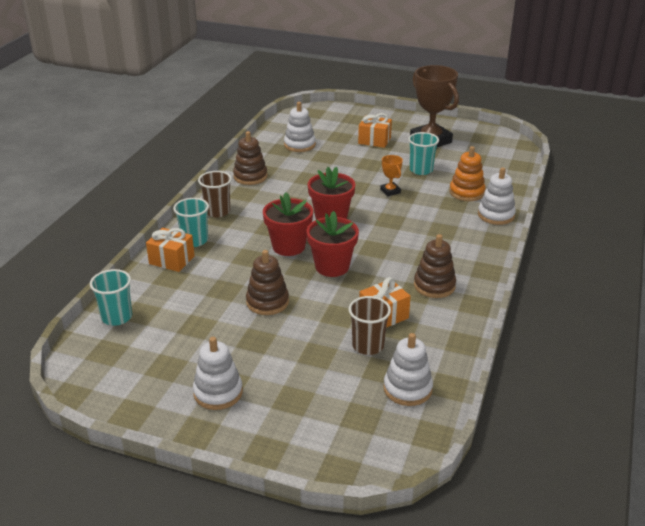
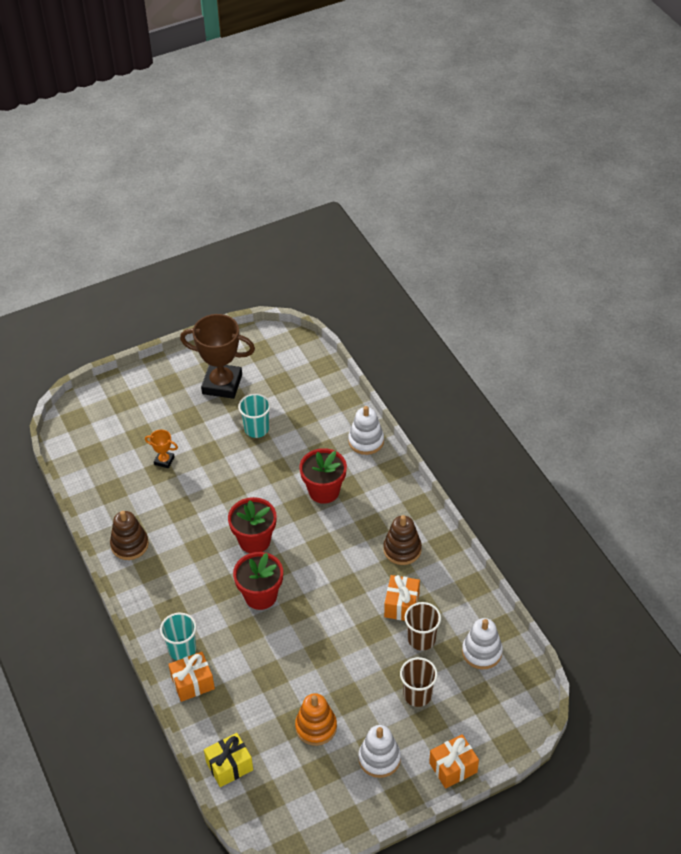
camera: 45 degrees left, 15 degrees up
turquoise cup [90,269,132,326] -> yellow gift [204,733,253,787]
brown cup [198,171,232,218] -> brown cup moved to [400,657,438,707]
brown stacking toy [246,250,289,315] -> none
white stacking toy [284,102,316,152] -> none
red flower pot [306,211,359,277] -> red flower pot moved to [299,448,347,504]
orange gift [358,113,392,148] -> orange gift moved to [429,734,479,789]
orange trophy [380,155,403,196] -> orange trophy moved to [145,430,178,468]
orange stacking toy [449,146,485,201] -> orange stacking toy moved to [295,693,337,746]

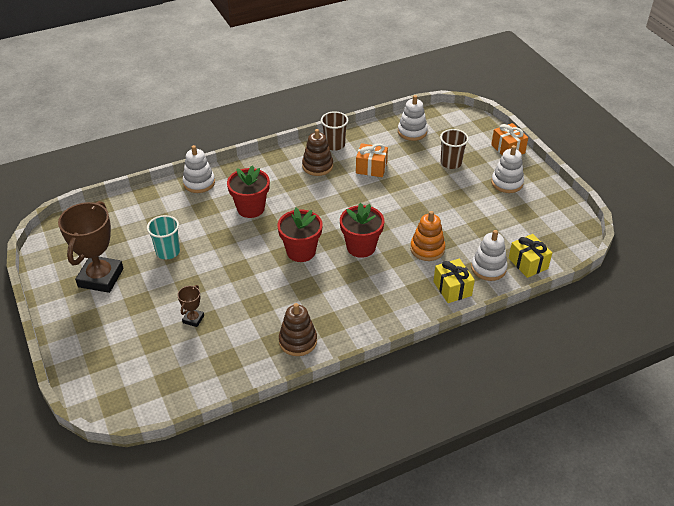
camera: 90 degrees left, 5 degrees down
orange trophy [145,430,178,468] -> brown trophy [177,285,204,327]
turquoise cup [160,613,197,660] -> none
orange gift [168,652,215,702] -> yellow gift [433,258,475,303]
orange stacking toy [295,693,337,746] -> orange stacking toy moved to [410,211,445,261]
brown cup [405,602,441,651] -> brown cup moved to [321,111,348,151]
none -> white stacking toy [471,230,508,281]

